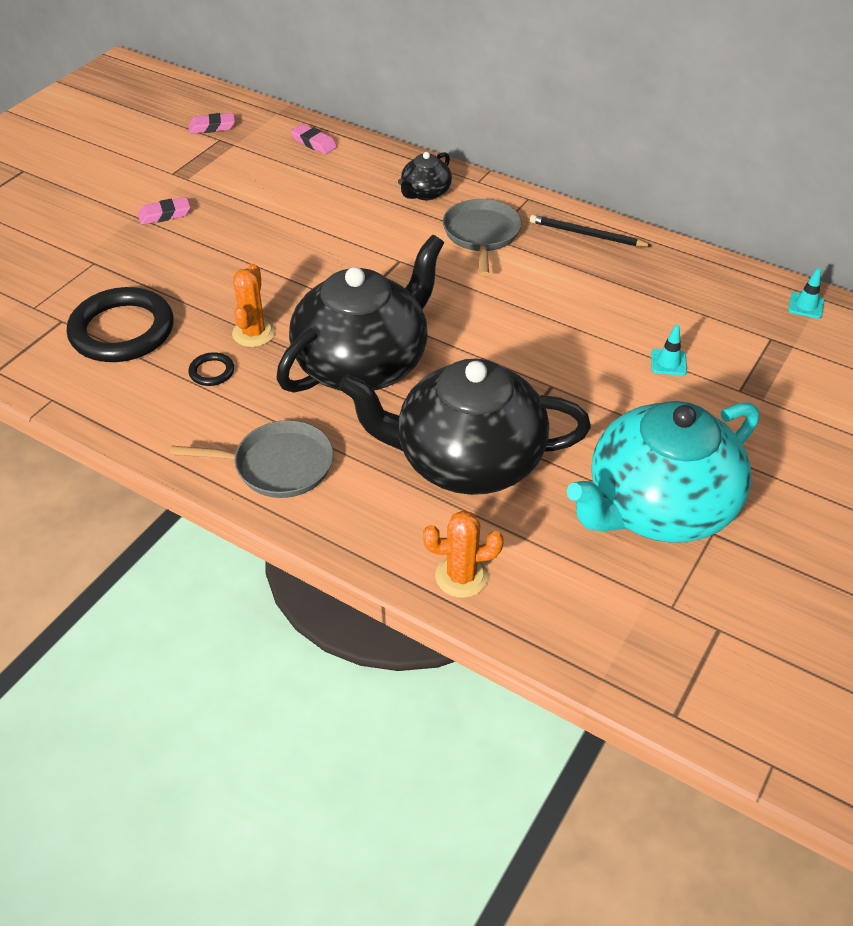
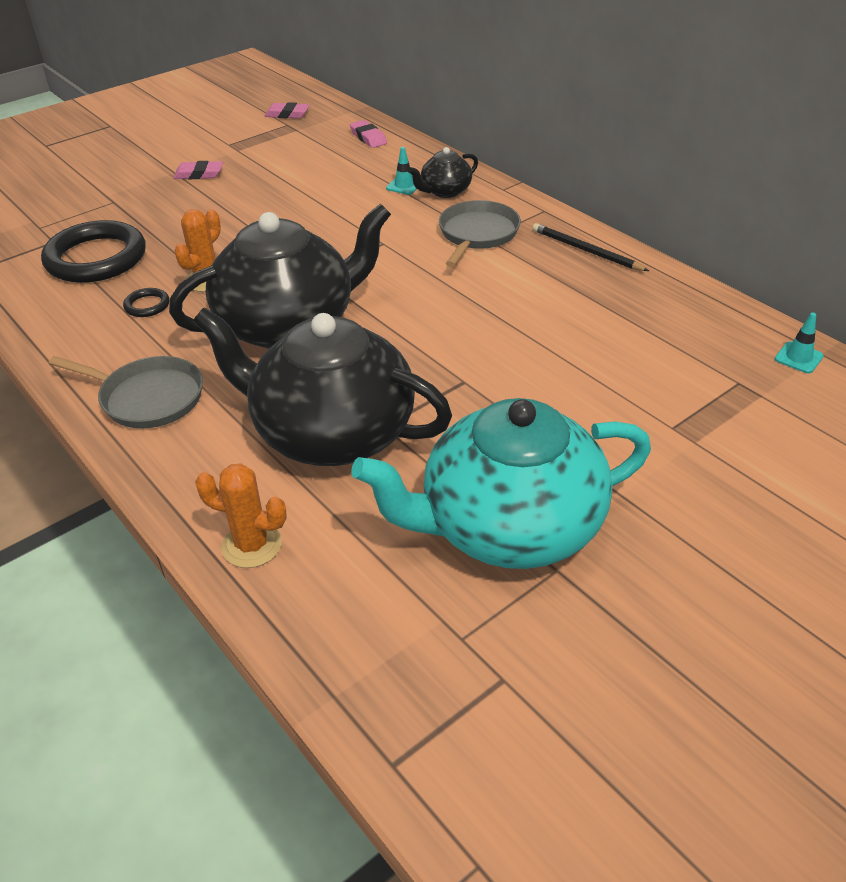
camera: 20 degrees right, 5 degrees down
turquoise traffic cone [651,325,687,376] -> turquoise traffic cone moved to [386,147,417,195]

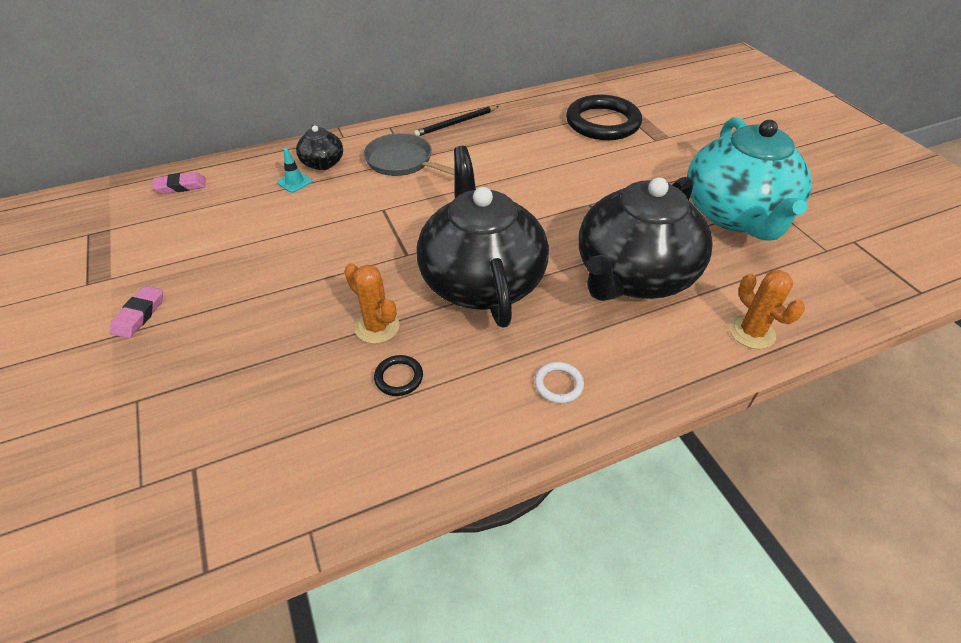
camera: 75 degrees left, 5 degrees up
black ring [41,220,145,283] -> black ring moved to [566,94,642,140]
grey pan [49,356,203,428] -> white ring [534,362,584,403]
orange cactus [195,463,287,568] -> orange cactus turned 60 degrees counterclockwise [729,270,805,349]
pink eraser [265,102,310,118] -> none
turquoise traffic cone [775,312,824,373] -> none

